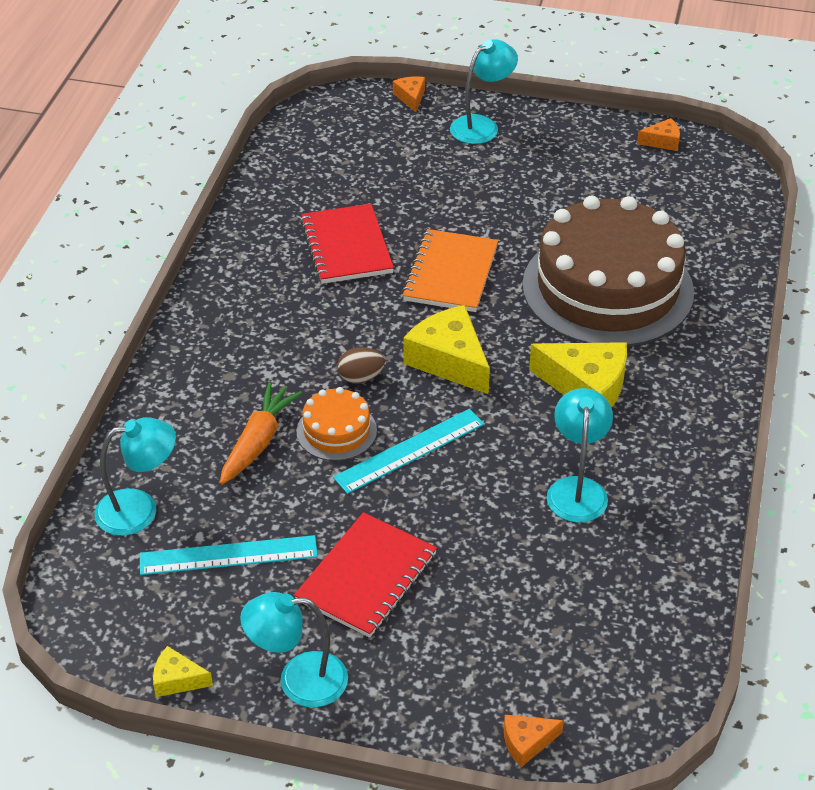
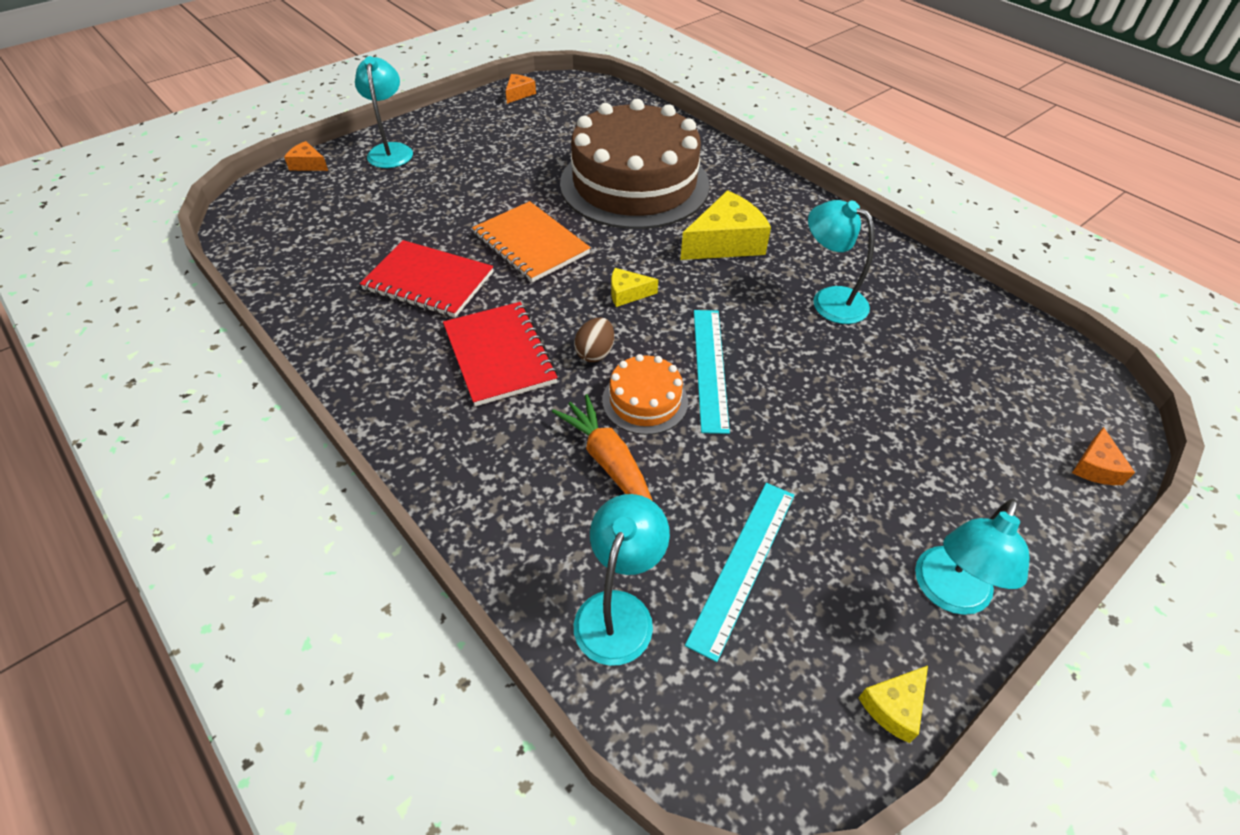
camera: 55 degrees left, 5 degrees up
red notebook [294,512,437,638] -> red notebook moved to [443,302,558,406]
yellow cheese [403,305,490,394] -> yellow cheese [611,268,658,307], size x0.51

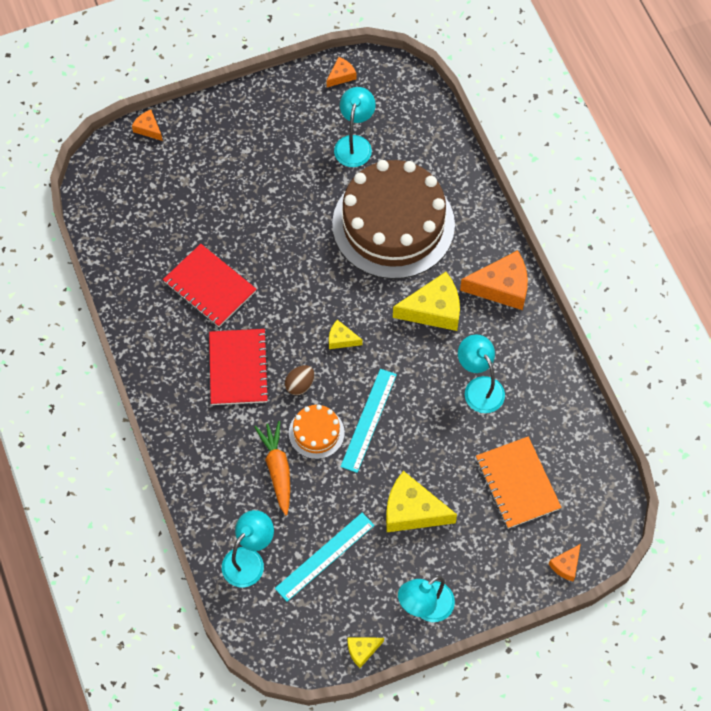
camera: 20 degrees right, 15 degrees up
turquoise lamp [355,56,413,168] -> turquoise lamp moved to [334,87,376,167]
orange notebook [472,201,591,282] -> orange notebook moved to [476,436,562,529]
none -> yellow cheese [386,471,457,532]
none -> orange cheese [460,250,528,310]

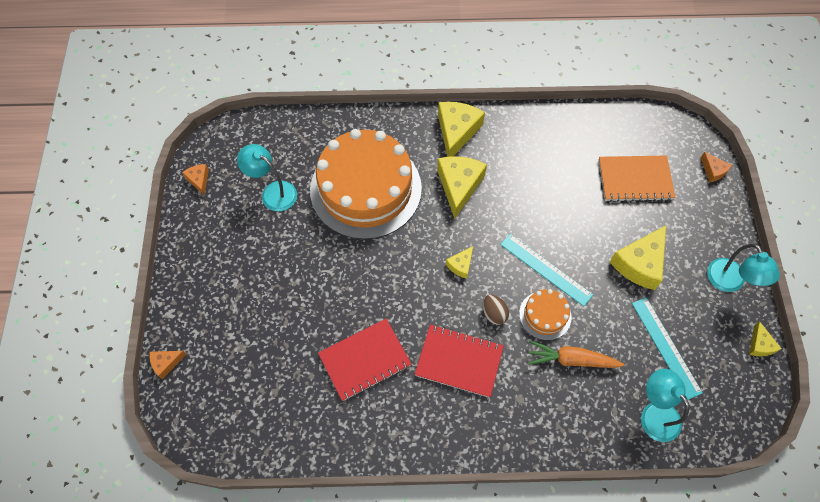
camera: 70 degrees left, 0 degrees up
brown cake [332,160,455,279] -> orange cake [310,129,422,239]
turquoise lamp [458,334,505,413] -> none
orange cheese [460,250,528,310] -> yellow cheese [438,102,485,157]

